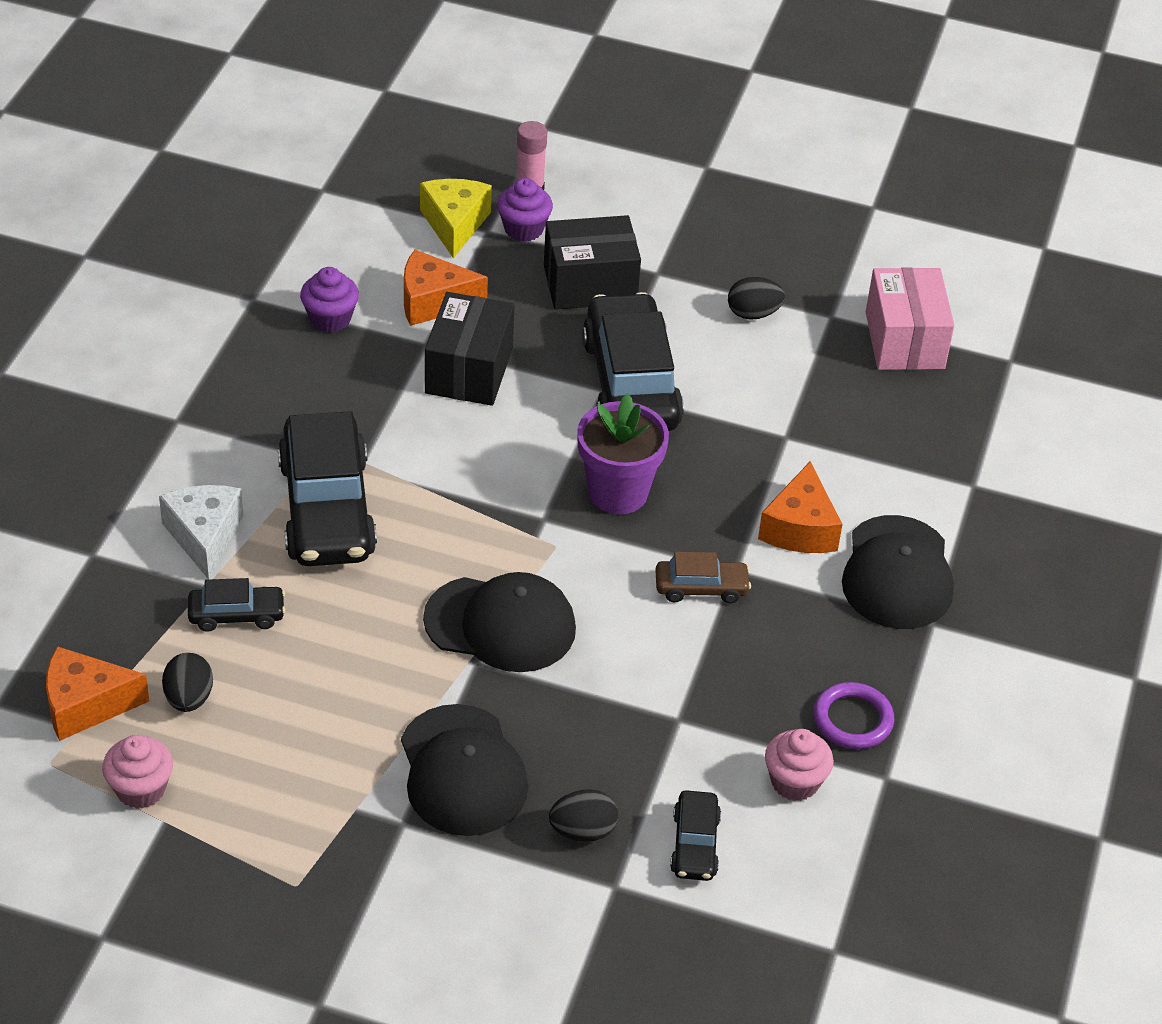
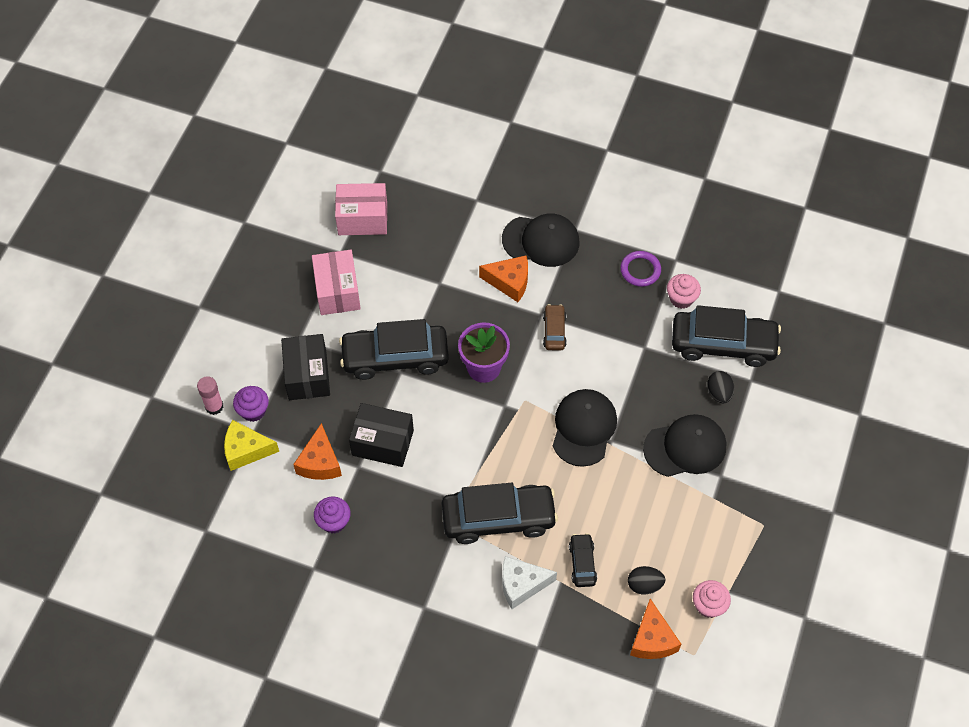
camera: 85 degrees left, 15 degrees up
black car [670,790,721,881] -> black car [672,305,781,367], size x2.09
black egg [728,277,785,320] -> pink box [312,250,361,315]

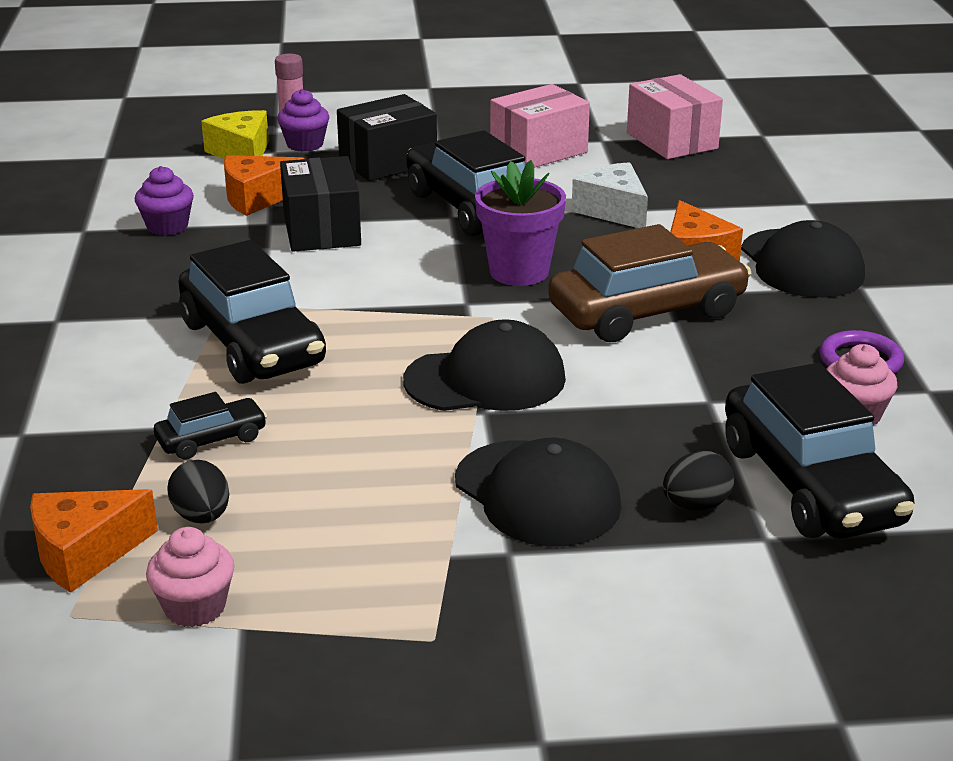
camera: 65 degrees right, 30 degrees down
white cheese [502,556,557,609] -> white cheese moved to [572,162,648,228]
brown car [543,304,567,351] -> brown car [548,224,751,342], size x2.09

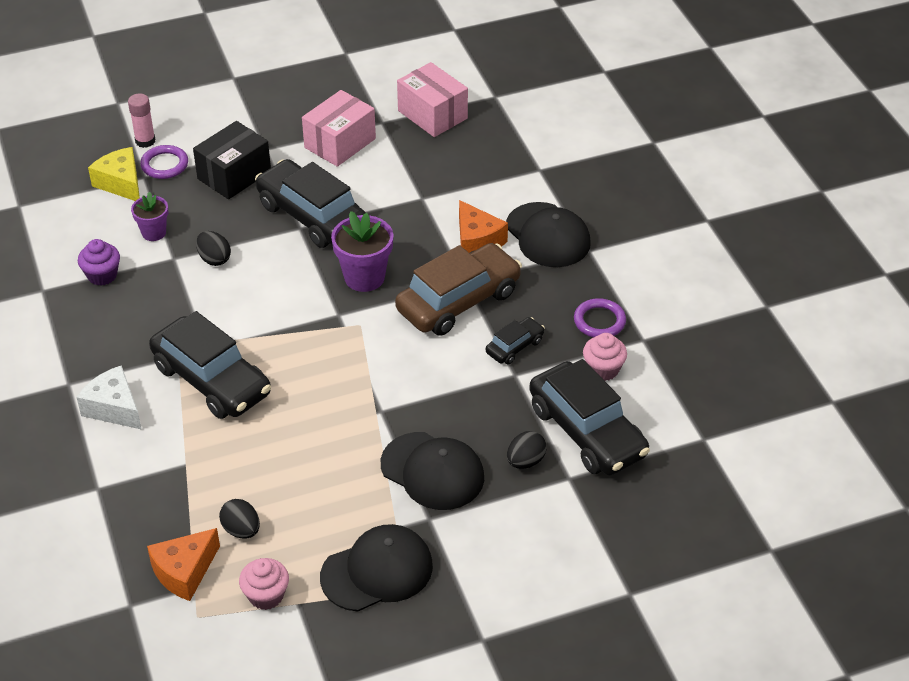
camera: 15 degrees left, 15 degrees up
black car [154,392,267,460] -> black car moved to [486,317,545,364]
orange cheese [224,155,305,216] -> purple flower pot [131,192,168,241]
purple cupcake [277,89,329,152] -> purple ring [140,145,188,179]
black box [280,156,361,252] -> black egg [196,231,231,266]
black cap [403,319,566,411] -> black cap moved to [320,524,433,612]
white cheese [572,162,648,228] -> white cheese moved to [77,365,142,430]

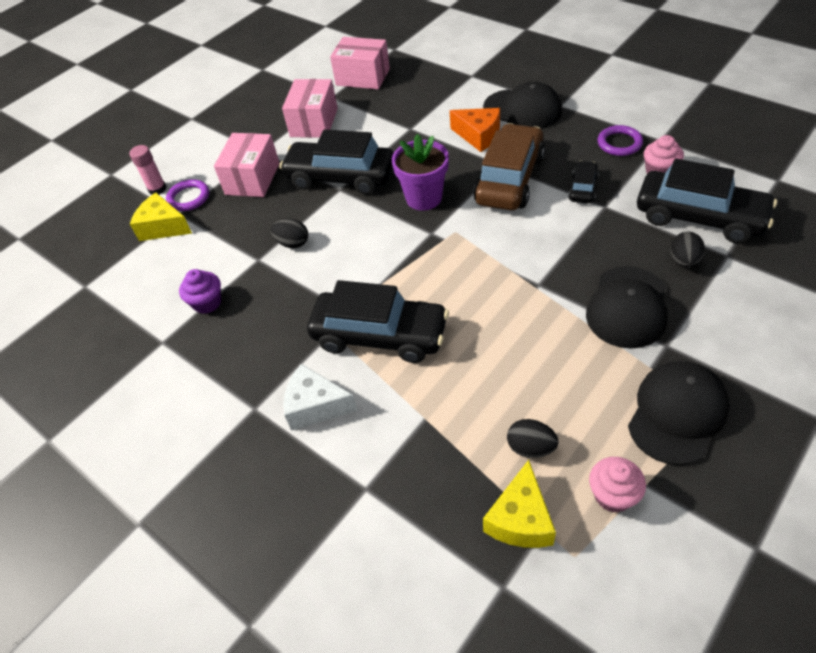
camera: 25 degrees left, 5 degrees up
purple flower pot [131,192,168,241] -> none
orange cheese [147,528,220,601] -> yellow cheese [483,460,556,548]
black box [193,121,271,199] -> pink box [214,133,280,197]
black cap [381,432,484,510] -> black cap turned 105 degrees clockwise [586,266,668,349]

